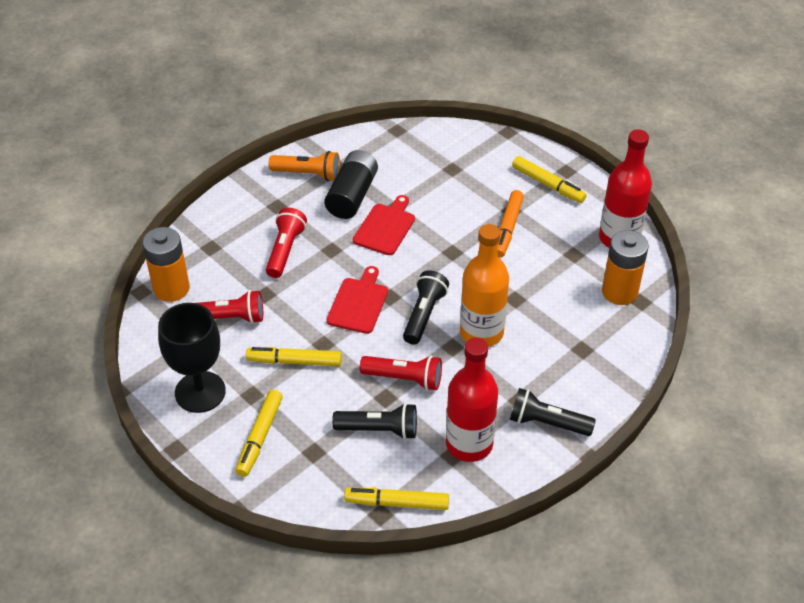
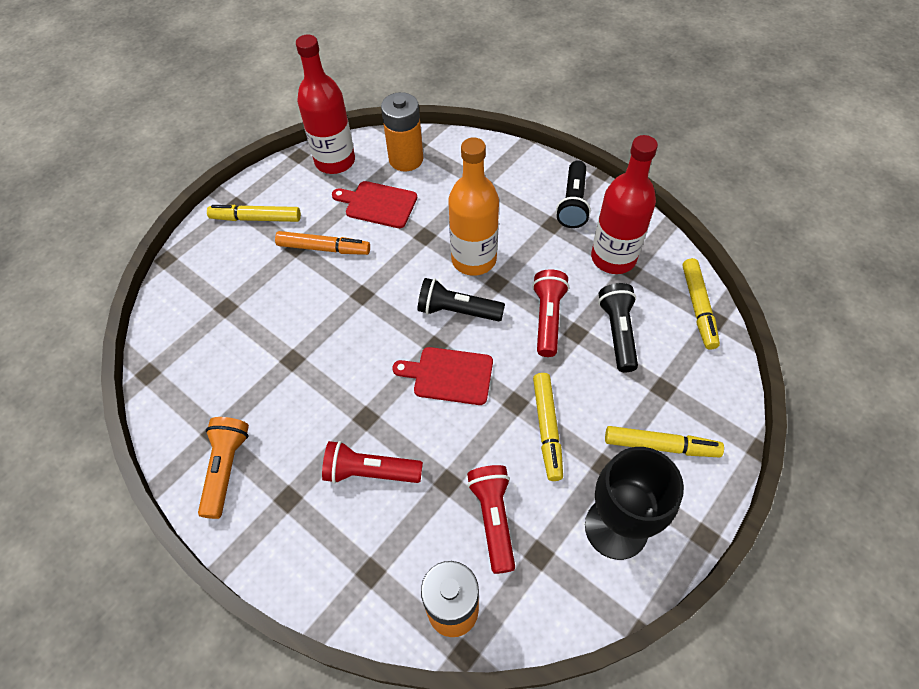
camera: 95 degrees left, 10 degrees up
black battery [324,150,378,219] -> none
red cutting board [353,195,415,255] -> red cutting board moved to [332,181,417,228]
yellow marker [512,156,587,203] -> yellow marker turned 120 degrees counterclockwise [207,205,301,222]

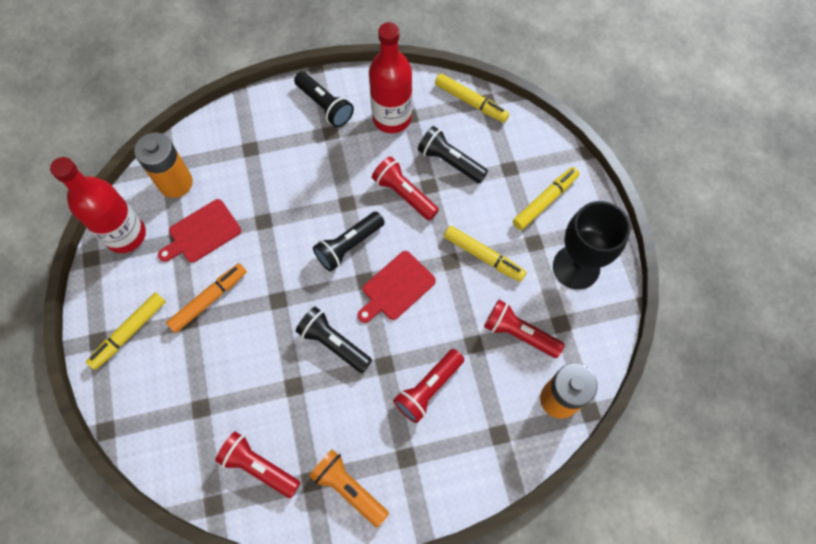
camera: 55 degrees left, 10 degrees up
orange bottle [448,137,499,276] -> none
none -> red flashlight [215,431,300,498]
none -> black flashlight [296,307,372,373]

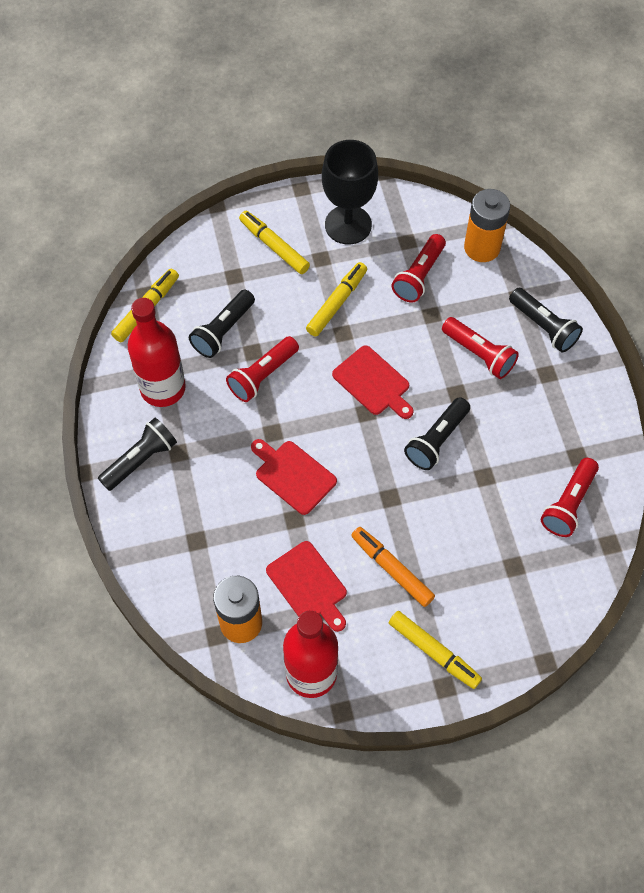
camera: 90 degrees left, 5 degrees down
orange flashlight [309,449,389,528] -> none
black flashlight [313,212,385,272] -> black flashlight moved to [509,288,583,353]
none -> red cutting board [251,439,337,515]

